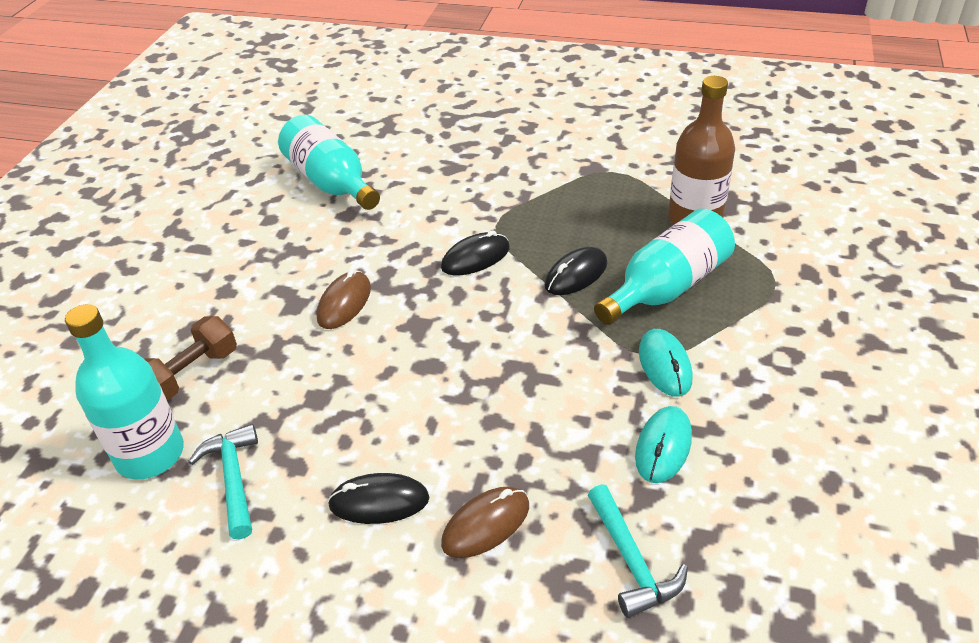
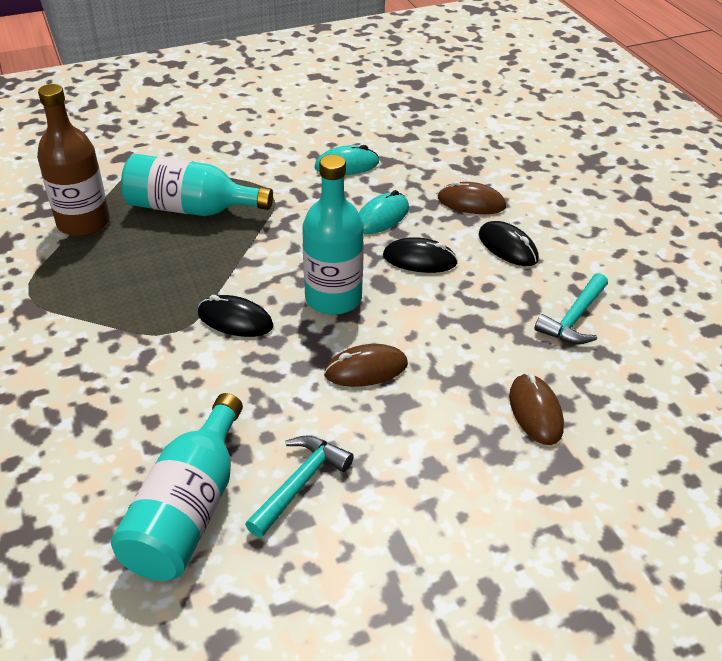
camera: 130 degrees left, 0 degrees up
turquoise bottle [65,304,184,479] -> turquoise bottle moved to [302,155,364,315]
brown dumbbell [144,316,237,401] -> brown mouse [509,373,564,445]
black mouse [545,247,608,295] -> black mouse moved to [383,237,458,273]
turquoise hammer [588,484,688,618] -> turquoise hammer moved to [245,436,354,538]
turquoise mouse [639,329,693,397] -> turquoise mouse moved to [359,190,409,234]

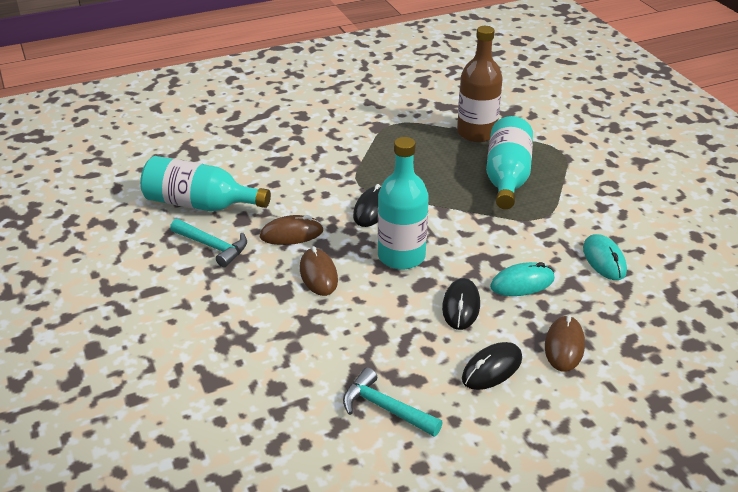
camera: 90 degrees right, 5 degrees down
turquoise mouse [359,190,409,234] -> turquoise mouse turned 60 degrees counterclockwise [490,262,555,296]
brown mouse [509,373,564,445] -> brown mouse moved to [260,215,324,245]

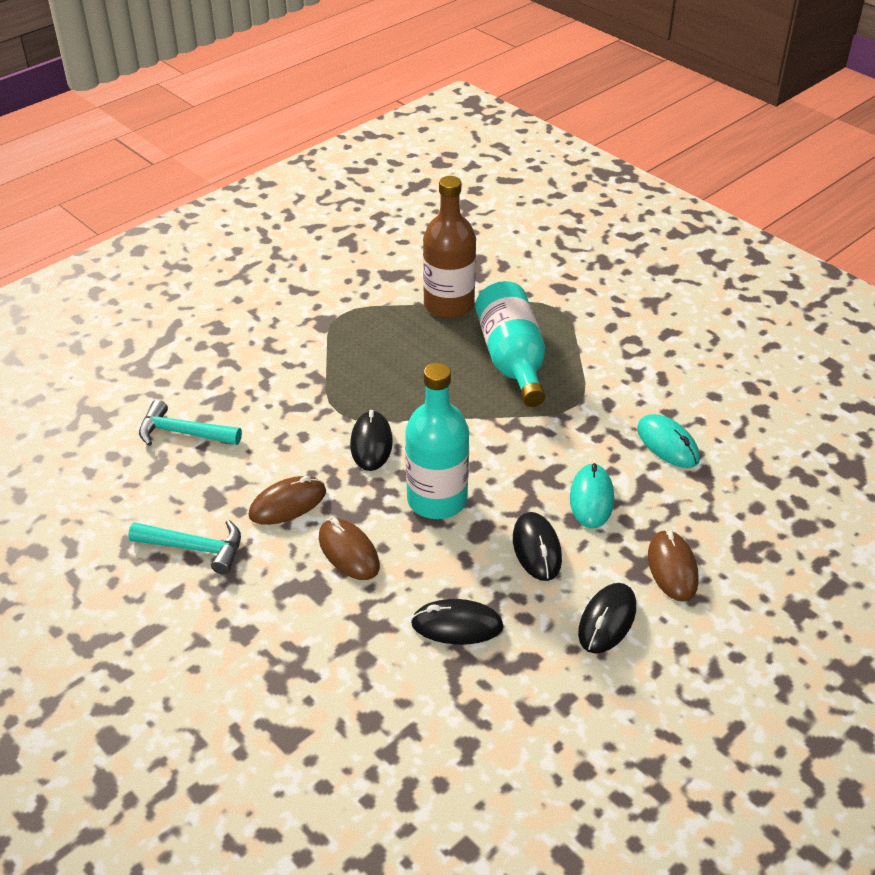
camera: 20 degrees left, 5 degrees up
turquoise bottle [140,156,271,211] -> none
turquoise hammer [343,367,443,437] -> turquoise hammer moved to [139,400,242,446]
turquoise mouse [490,262,555,296] -> turquoise mouse turned 45 degrees counterclockwise [570,463,614,528]
none -> black mouse [411,599,504,644]

